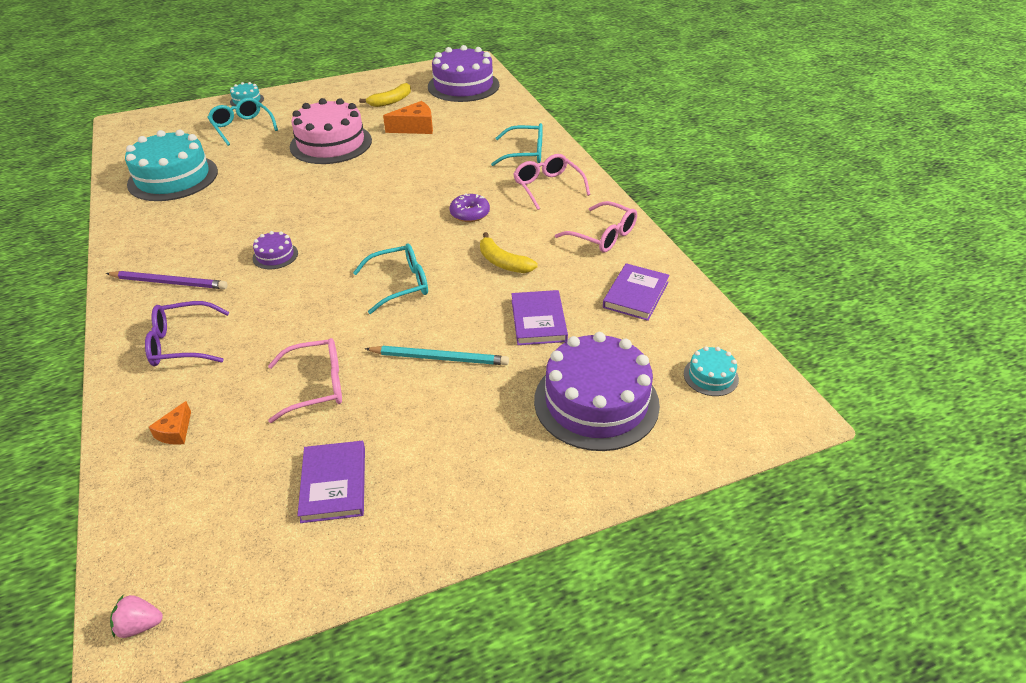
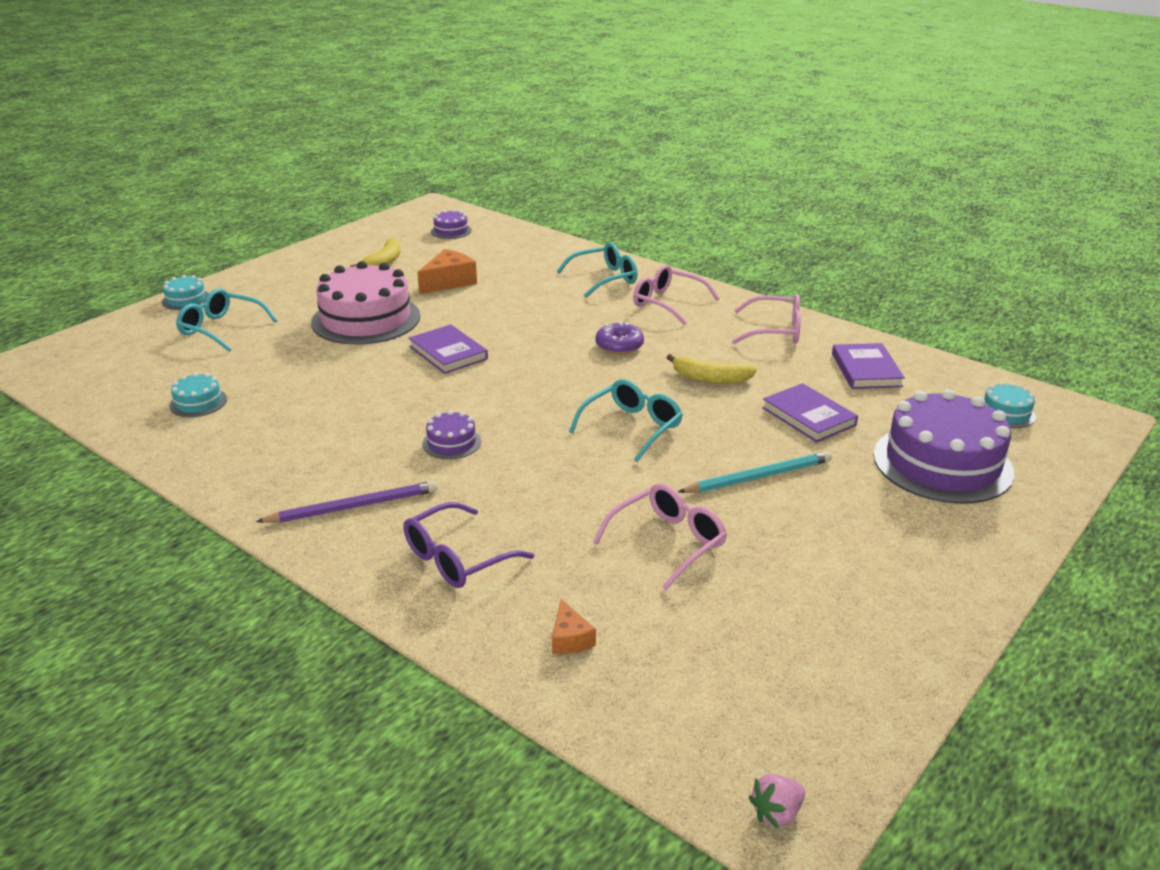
camera: 30 degrees left, 10 degrees down
turquoise cake [125,129,218,201] -> turquoise cake [169,372,227,417], size x0.45
purple book [297,441,365,523] -> purple book moved to [409,324,488,374]
purple cake [428,45,499,102] -> purple cake [431,209,472,239], size x0.45

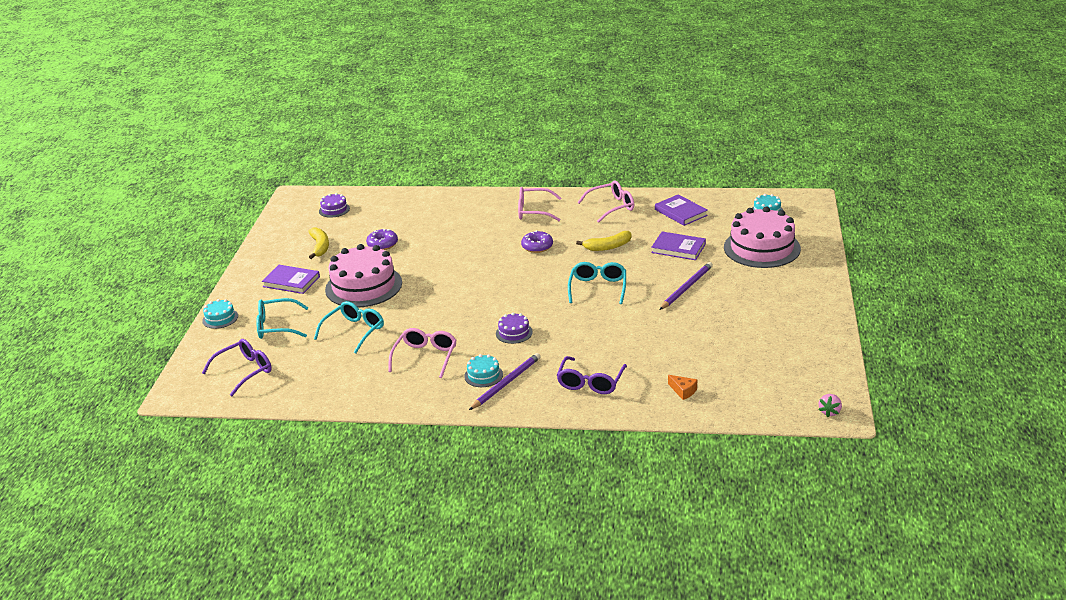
camera: 30 degrees left, 0 degrees up
turquoise cake [169,372,227,417] -> turquoise cake moved to [464,354,503,387]
purple book [409,324,488,374] -> purple book moved to [262,265,320,294]
orange cheese [417,249,477,294] -> purple donut [366,229,398,250]
turquoise glasses [556,242,637,298] -> turquoise glasses moved to [314,301,384,353]
pink glasses [593,484,727,590] -> pink glasses moved to [388,328,457,378]
turquoise pencil [678,451,832,493] -> purple pencil [660,262,713,310]
purple cake [873,389,1014,504] -> pink cake [724,207,801,268]
none -> purple glasses [202,339,272,396]

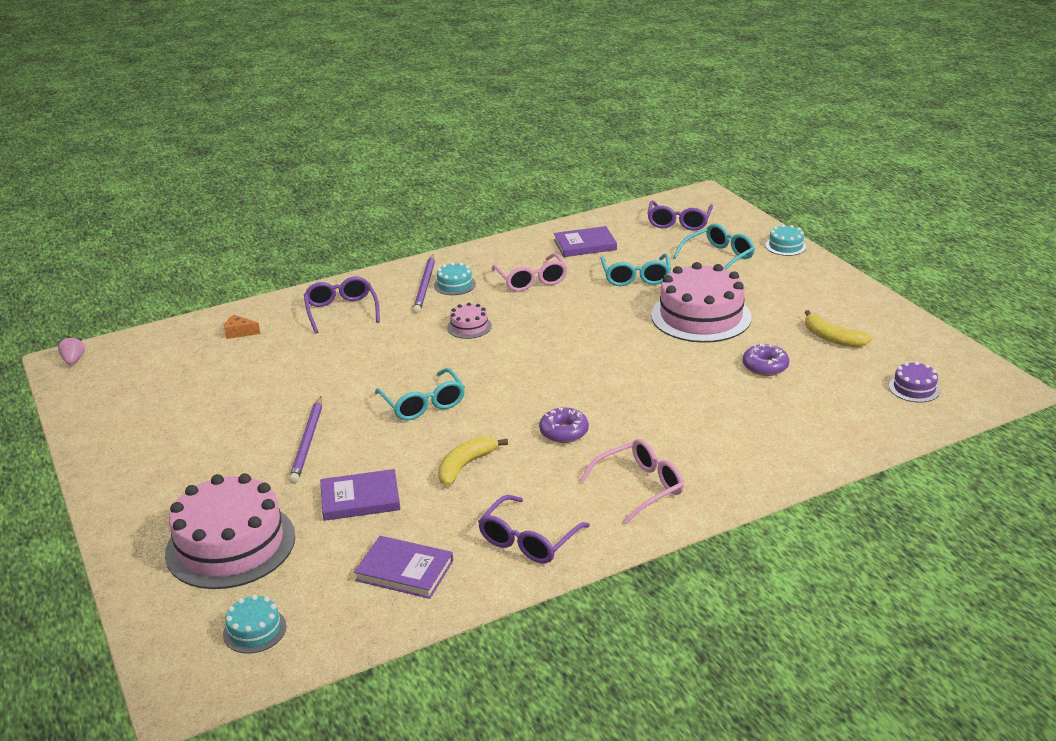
camera: 145 degrees right, 0 degrees up
purple book [262,265,320,294] -> purple book moved to [554,226,617,257]
purple cake [496,313,533,344] -> pink cake [447,303,492,339]
pink glasses [578,180,634,223] -> purple glasses [478,495,590,563]

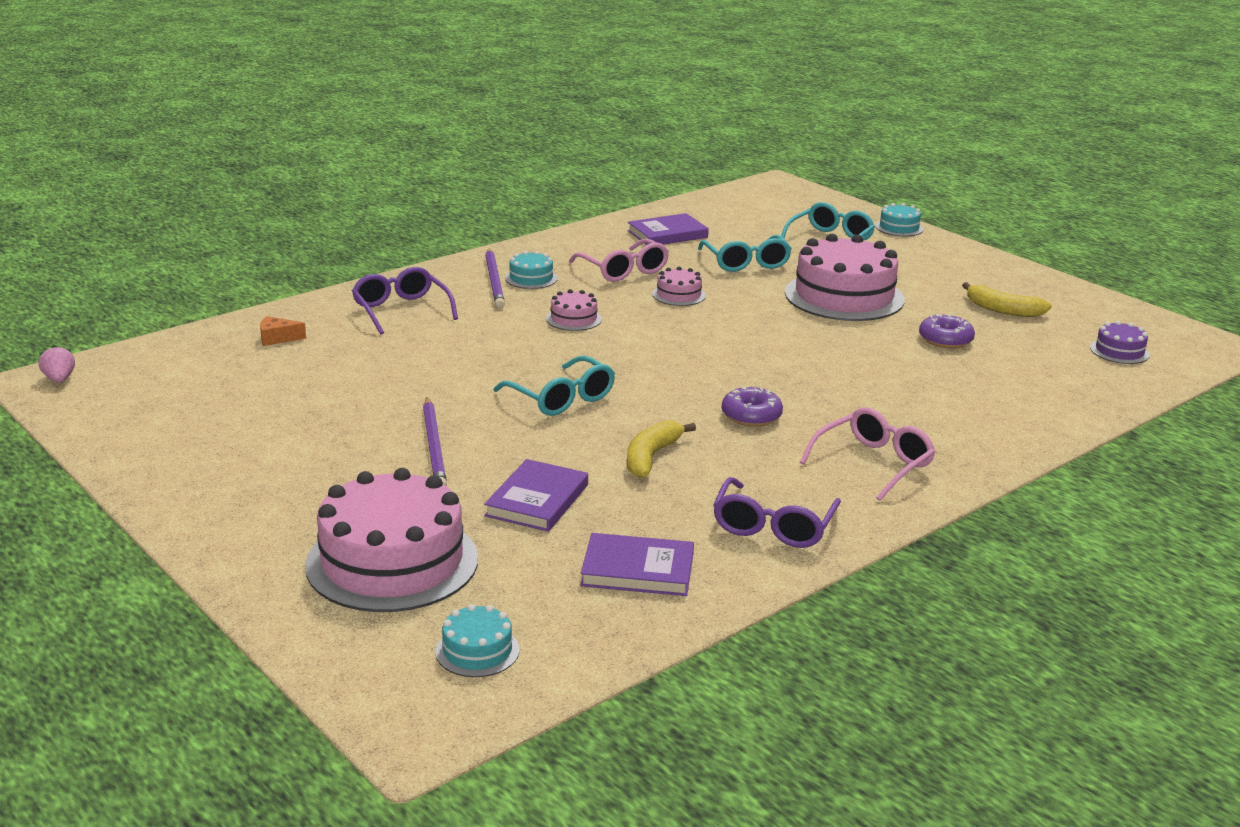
camera: 15 degrees left, 5 degrees down
purple book [320,469,400,521] -> purple book turned 45 degrees counterclockwise [484,459,588,532]
purple glasses [647,201,713,231] -> none
none -> pink cake [652,267,706,306]

